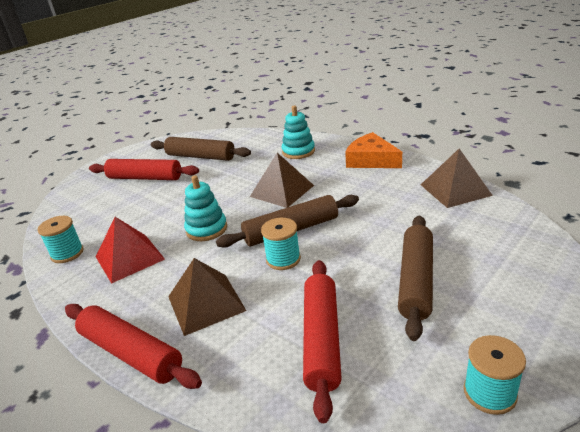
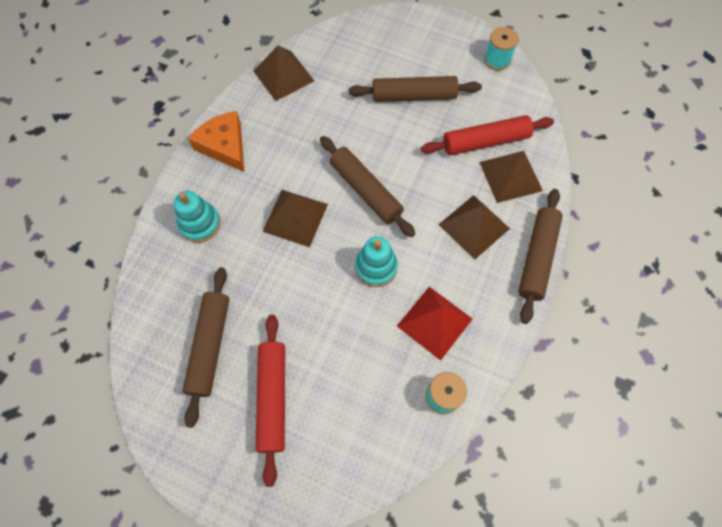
camera: 110 degrees left, 35 degrees up
red rolling pin [65,304,202,389] -> brown rolling pin [518,189,563,324]
turquoise spool [261,218,301,270] -> none
orange cheese [345,132,402,168] -> orange cheese turned 120 degrees clockwise [188,111,244,172]
none -> brown pyramid [479,151,543,203]

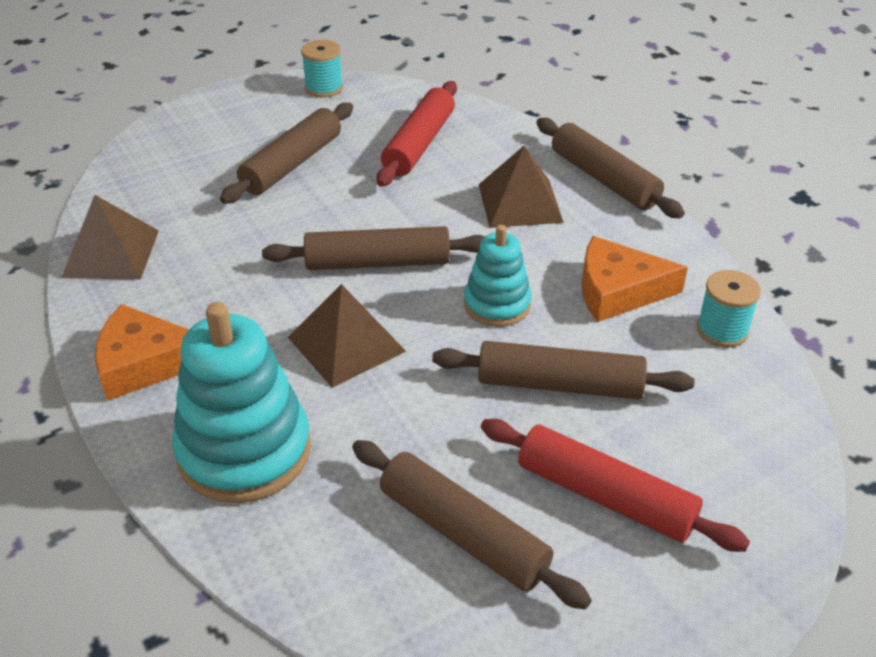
camera: 55 degrees left, 25 degrees down
turquoise stacking toy [174,191,221,242] -> turquoise stacking toy [172,302,311,503], size x1.71
red pyramid [397,287,472,361] -> orange cheese [582,236,688,322]
brown pyramid [479,151,543,203] -> none
none -> brown rolling pin [432,341,694,400]

